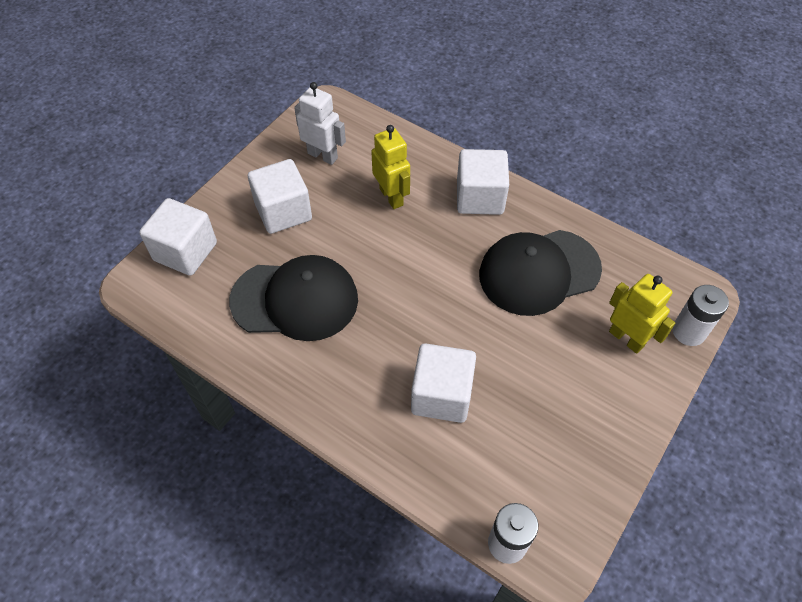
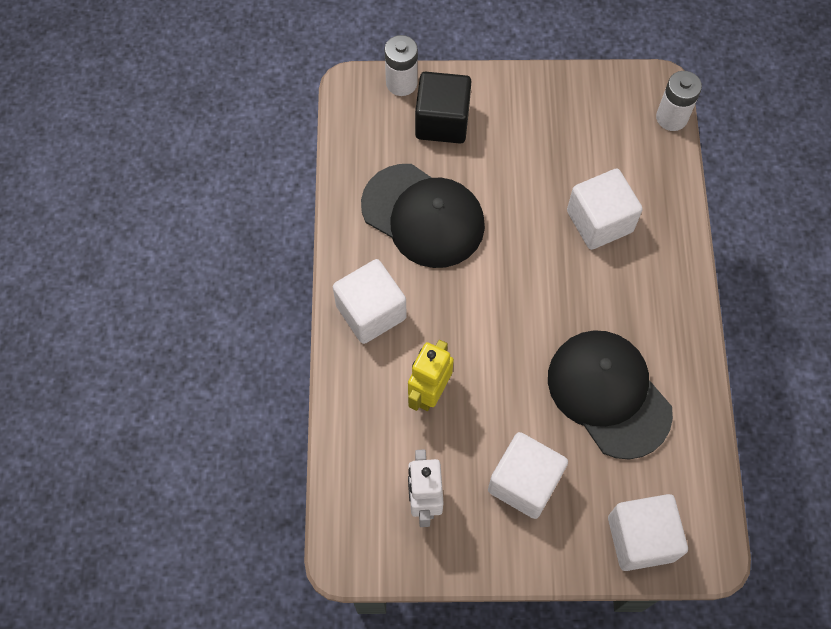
camera: 125 degrees left, 10 degrees up
yellow robot [609,274,675,354] -> black cube [415,72,471,143]

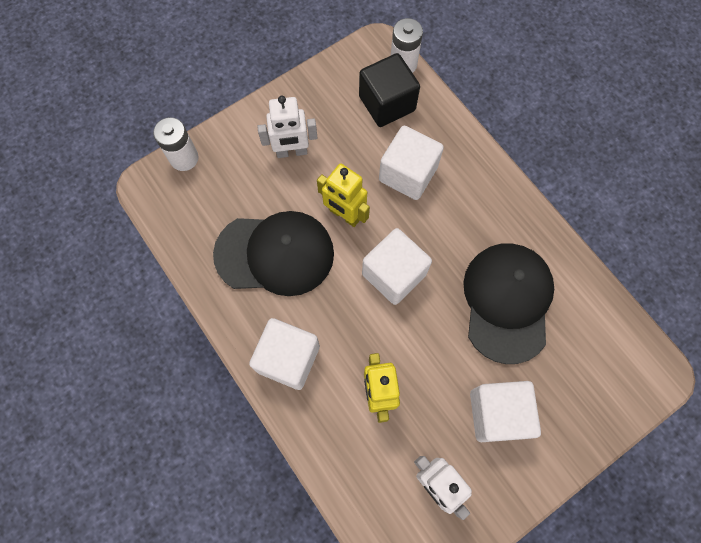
camera: 35 degrees left, 5 degrees up
black cube [415,72,471,143] -> black cube moved to [359,53,420,127]
black cap [548,330,673,459] -> black cap turned 75 degrees clockwise [463,243,554,364]
white cube [608,494,688,571] -> white cube moved to [362,228,432,305]
none -> white robot [257,96,317,158]
none -> yellow robot [317,164,370,227]

